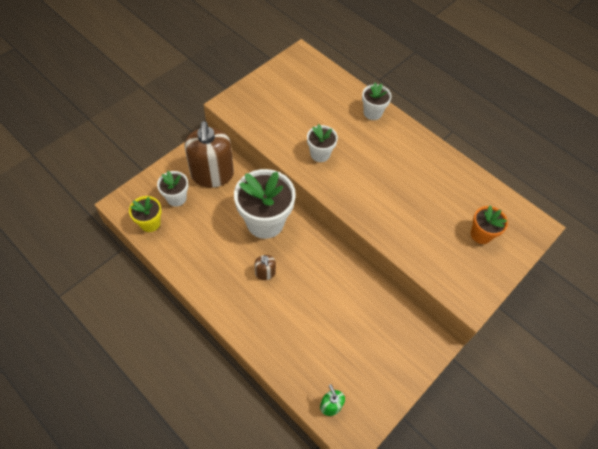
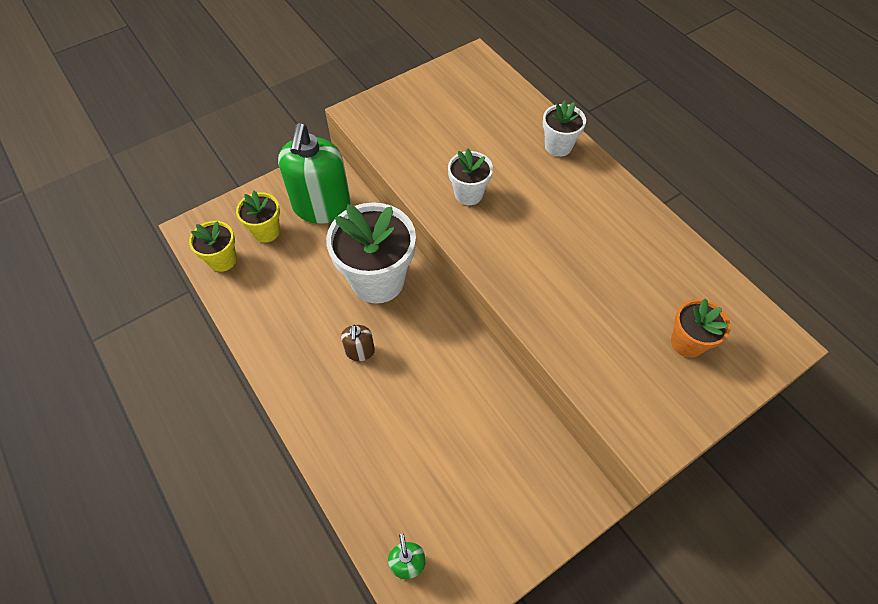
camera: 15 degrees right, 0 degrees up
white flower pot [157,171,188,207] -> yellow flower pot [236,191,280,243]
brown soap dispenser [184,121,234,188] -> green soap dispenser [278,123,351,224]

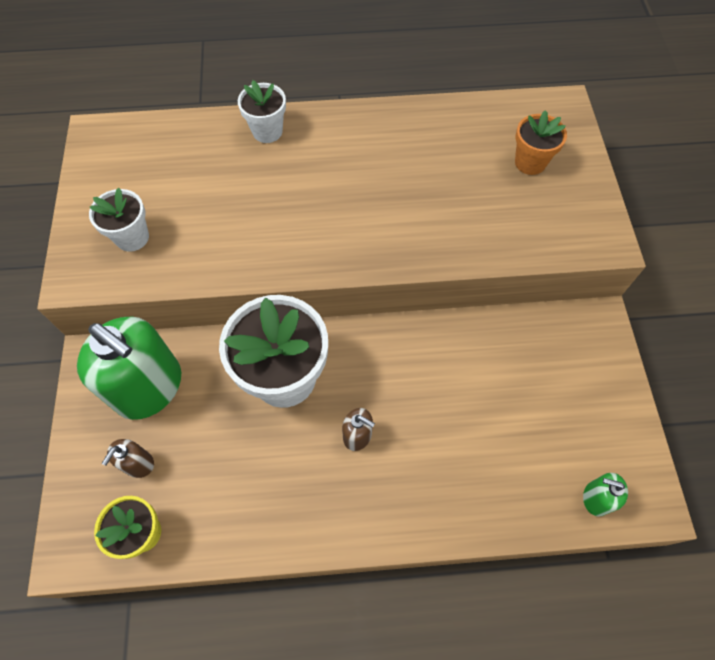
camera: 60 degrees left, 5 degrees up
yellow flower pot [236,191,280,243] -> brown soap dispenser [102,439,154,478]
white flower pot [448,148,493,205] -> white flower pot moved to [89,188,149,252]

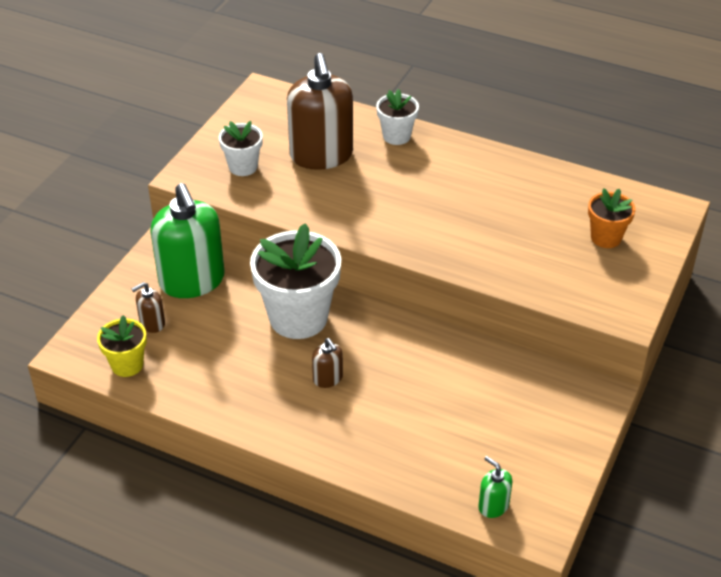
camera: 30 degrees right, 20 degrees down
none -> brown soap dispenser [287,53,353,170]

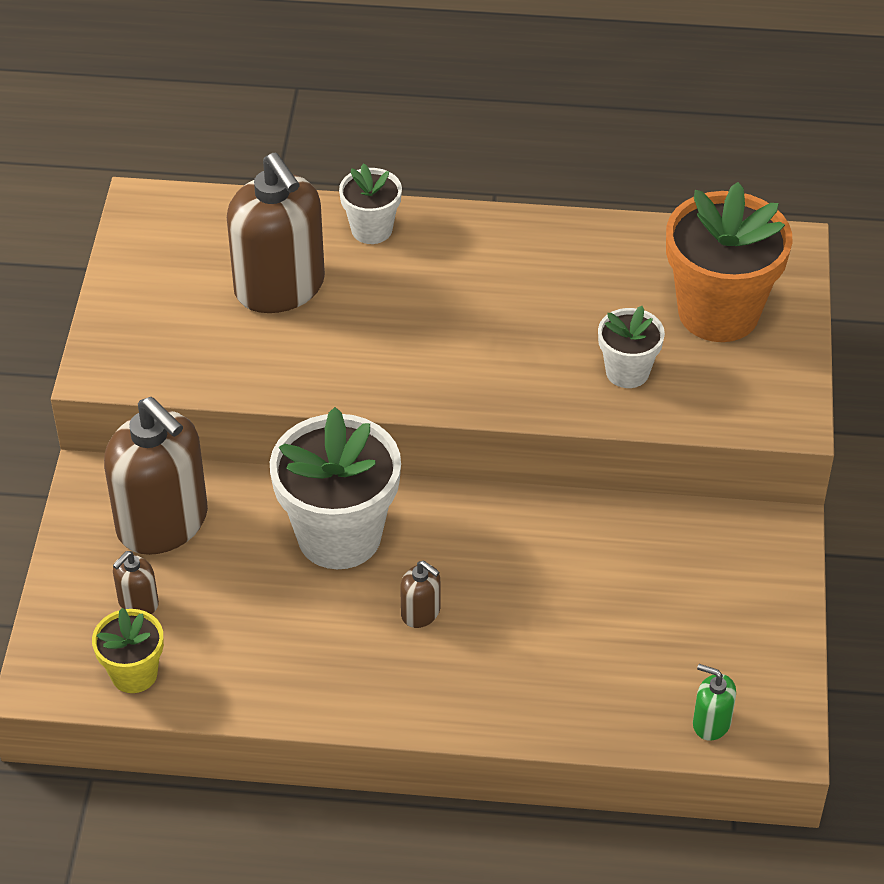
camera: 20 degrees left, 5 degrees up
green soap dispenser [150,183,225,298] -> brown soap dispenser [104,397,208,555]
white flower pot [219,121,263,176] -> white flower pot moved to [598,306,665,388]
orange flower pot [588,188,636,248] -> orange flower pot [666,182,792,342], size x1.90

